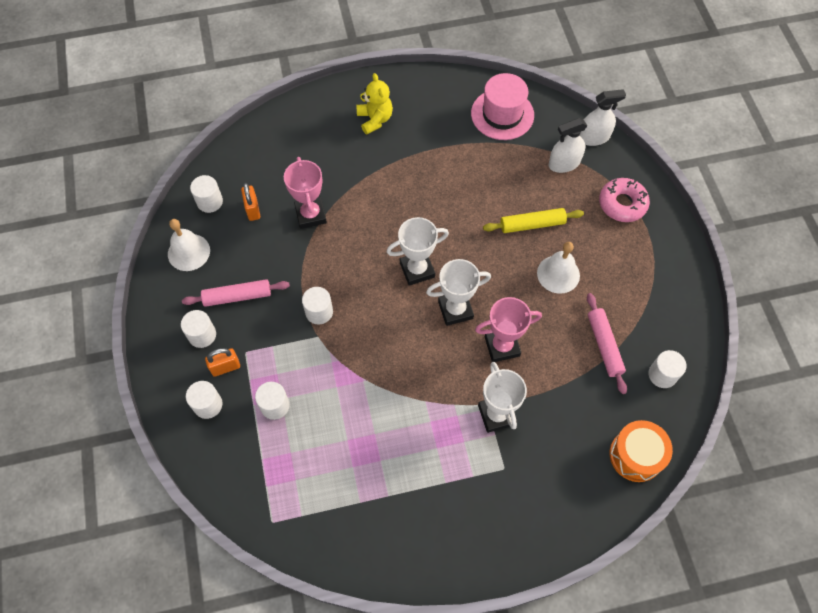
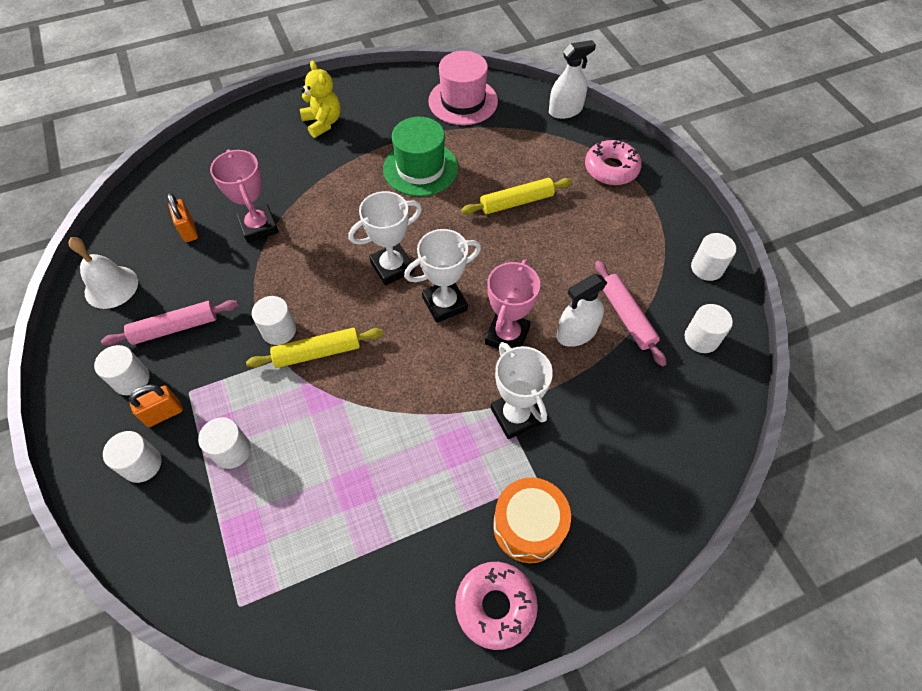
camera: 10 degrees left, 5 degrees down
white cylinder [190,175,223,213] -> white cylinder moved to [691,233,736,281]
pink trophy [475,297,542,362] -> pink trophy turned 45 degrees counterclockwise [485,260,540,351]
white bell [537,242,580,294] -> none
white spray bottle [549,118,587,173] -> white spray bottle moved to [557,274,607,347]
orange drum [610,420,673,482] -> orange drum moved to [493,477,571,563]
none -> yellow rolling pin [246,328,383,368]
none -> green hat [383,117,458,196]
none -> pink donut [455,562,538,650]

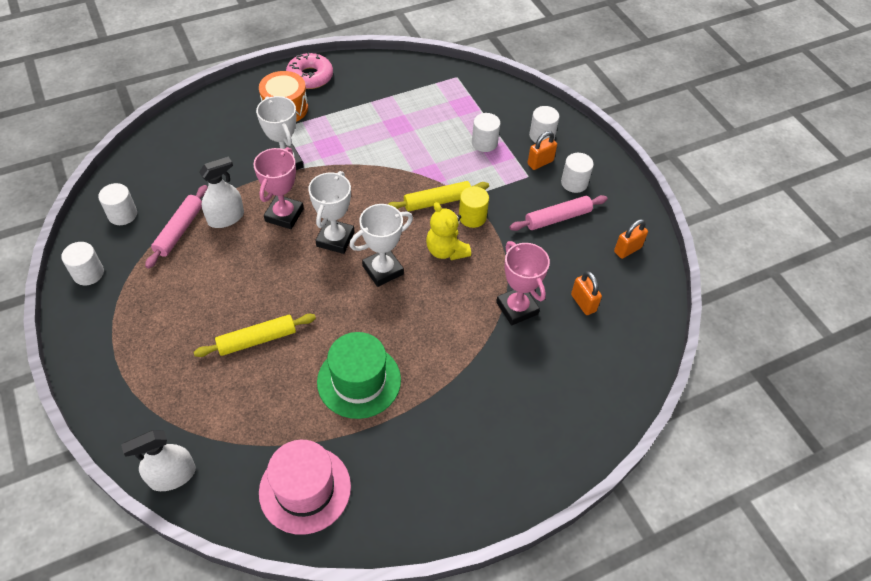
camera: 175 degrees right, 5 degrees down
white bell [68,237,138,309] -> orange padlock [614,219,648,259]
white cylinder [252,296,296,345] -> yellow cylinder [459,186,489,228]
yellow teddy bear [300,61,341,138] -> yellow teddy bear moved to [426,202,471,260]
white trophy [404,229,481,323] -> white trophy turned 45 degrees counterclockwise [308,171,355,254]
pink donut [585,140,642,185] -> none
pink rolling pin [595,261,667,366] -> pink rolling pin turned 45 degrees clockwise [145,185,208,269]

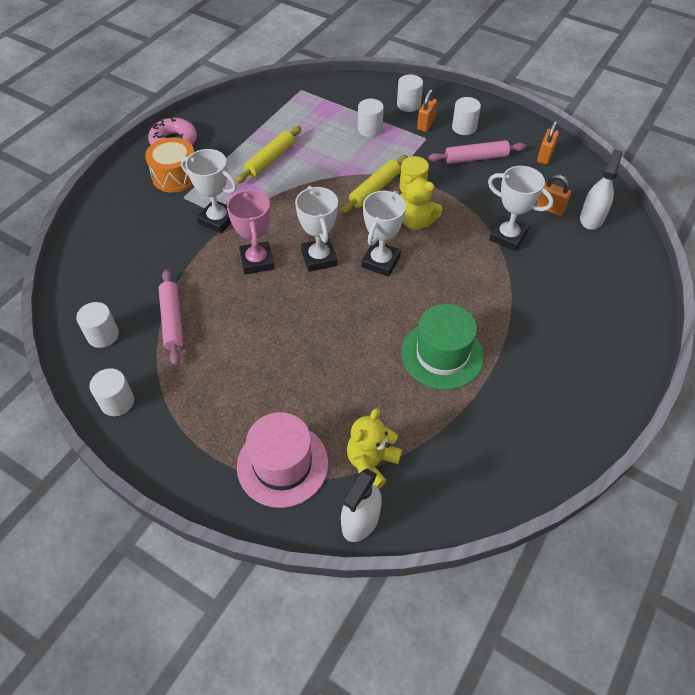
camera: 30 degrees left, 0 degrees up
yellow rolling pin [194,314,316,357] -> yellow rolling pin moved to [236,126,302,183]
white spray bottle [199,157,244,228] -> white spray bottle moved to [580,149,623,230]
pink hat [259,440,351,535] -> pink hat moved to [237,412,328,508]
pink trophy [496,241,550,325] -> white trophy [488,166,554,251]
pink rolling pin [510,195,608,231] -> pink rolling pin turned 45 degrees clockwise [428,140,526,164]
none -> yellow teddy bear [347,408,402,489]

